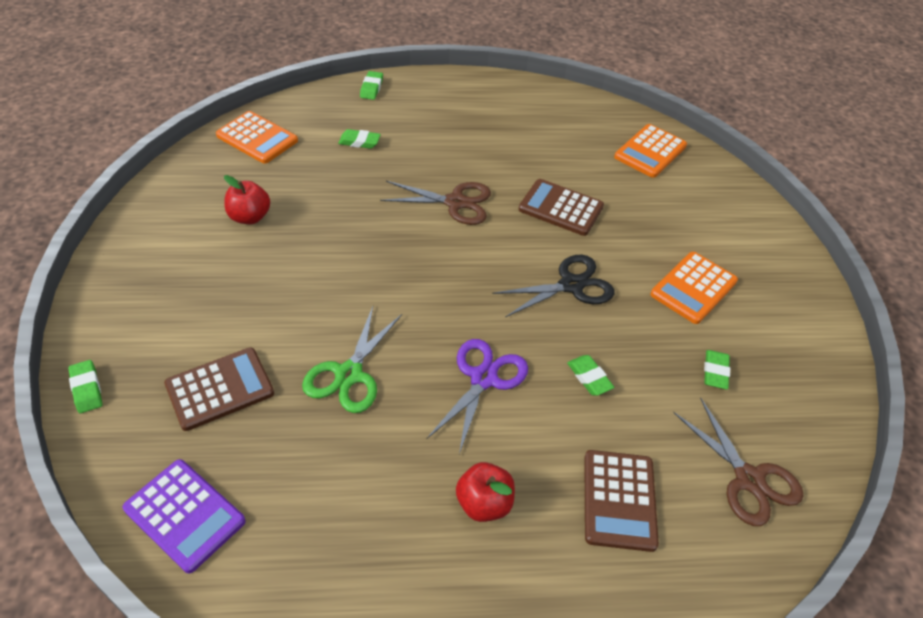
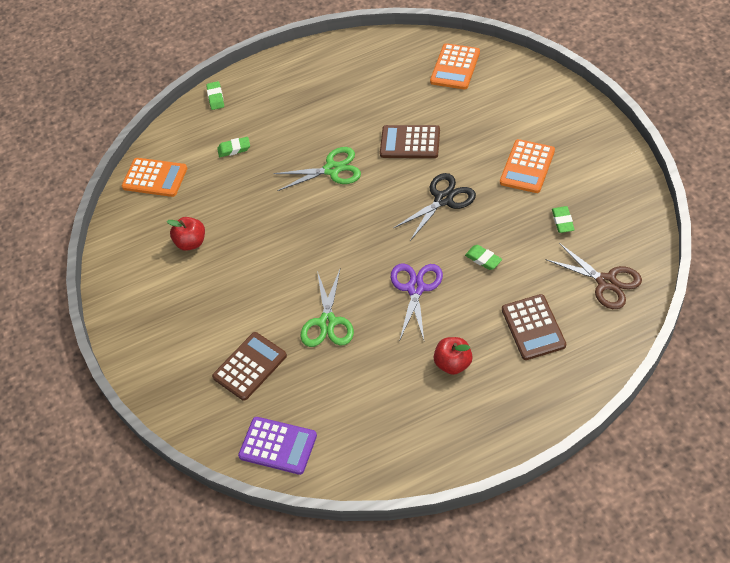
camera: 10 degrees left, 5 degrees up
green eraser [68,360,103,413] -> none
brown scissors [380,181,491,225] -> green scissors [273,147,361,191]

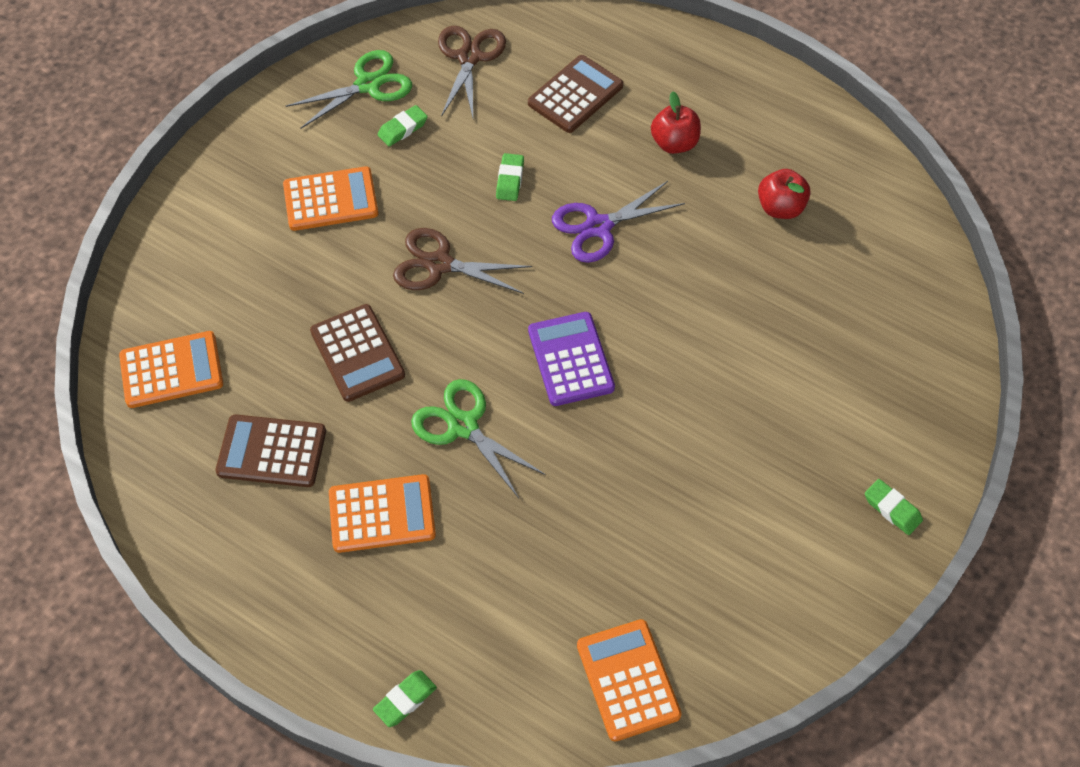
camera: 130 degrees left, 5 degrees up
red apple [167,217,205,251] -> red apple moved to [758,169,811,219]
brown calculator [212,332,287,401] -> brown calculator moved to [215,414,326,487]
green eraser [217,137,250,157] -> green eraser moved to [865,479,923,535]
purple calculator [238,417,317,475] -> purple calculator moved to [528,312,615,406]
green scissors [301,270,354,347] -> green scissors moved to [286,50,412,128]
black scissors [394,173,476,241] -> brown scissors [393,228,532,294]
none -> orange calculator [329,474,436,553]

